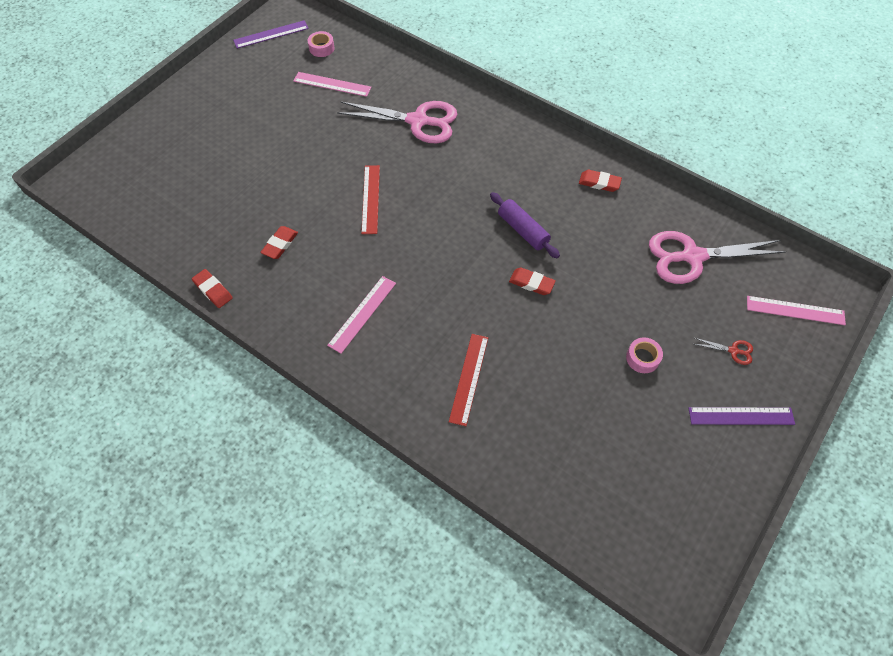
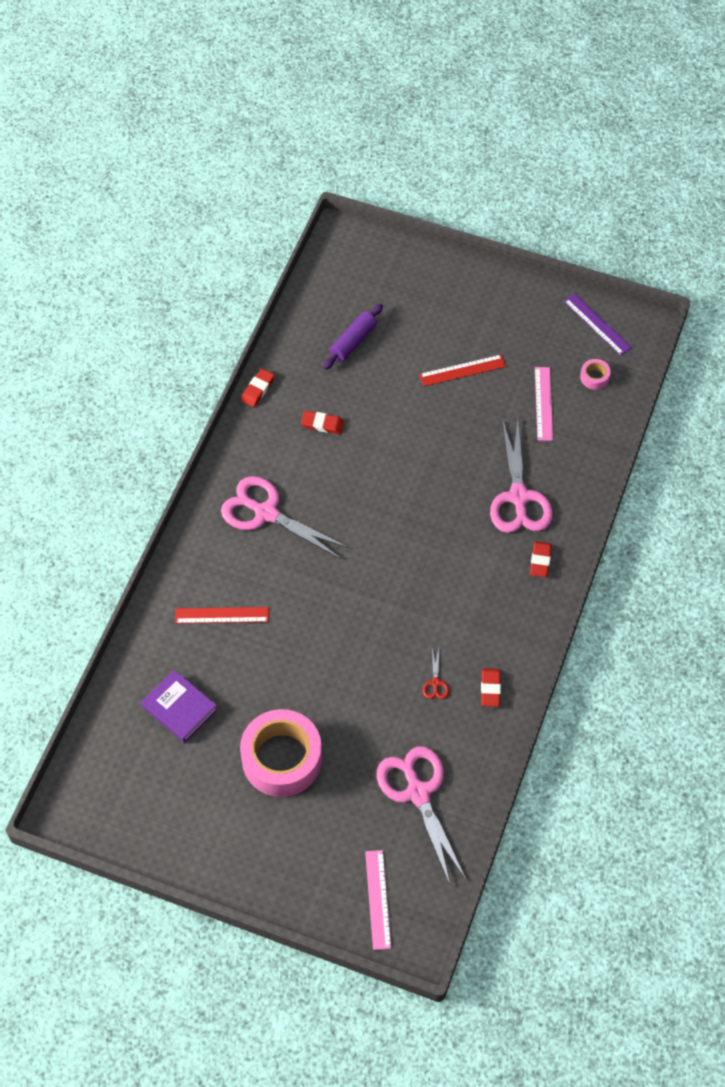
camera: 75 degrees right, 0 degrees up
pink ruler [327,276,396,354] -> pink scissors [221,476,349,559]
red ruler [361,165,380,234] -> red ruler moved to [419,354,506,387]
purple rolling pin [490,192,560,259] -> purple rolling pin moved to [323,304,383,370]
red eraser [509,268,556,295] -> red eraser moved to [530,541,552,577]
pink tape [626,337,663,373] -> pink tape [240,709,322,797], size x2.44
purple ruler [689,407,795,425] -> none
red scissors [695,338,753,365] -> red scissors moved to [423,648,449,699]
none -> purple book [141,670,217,743]

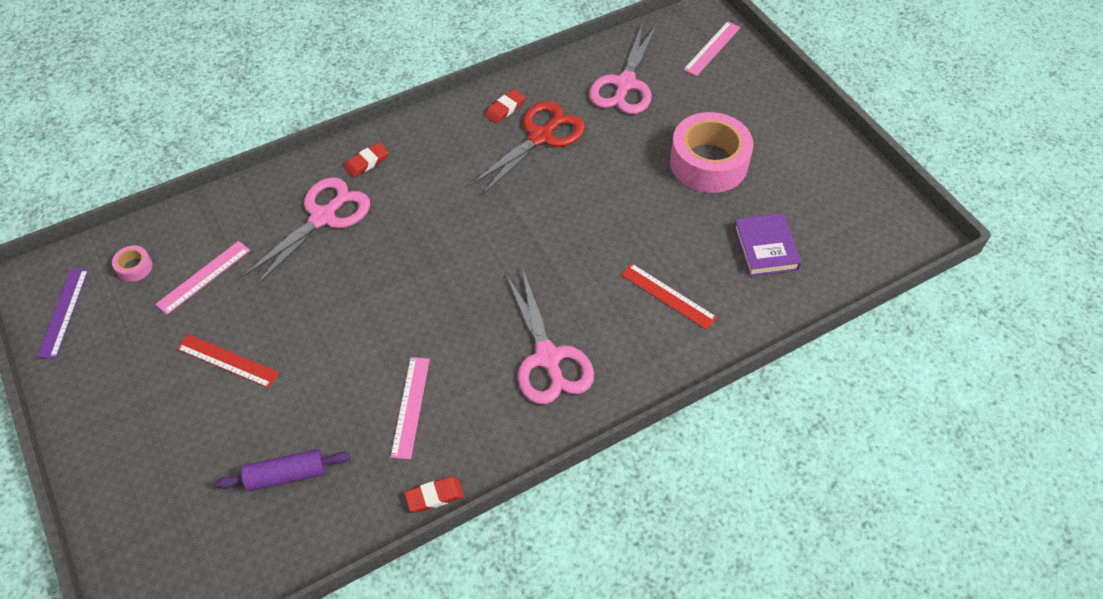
camera: 140 degrees left, 5 degrees down
red eraser [301,411,344,434] -> pink ruler [391,357,430,459]
red scissors [423,648,449,699] -> red scissors [470,101,585,195], size x2.48

